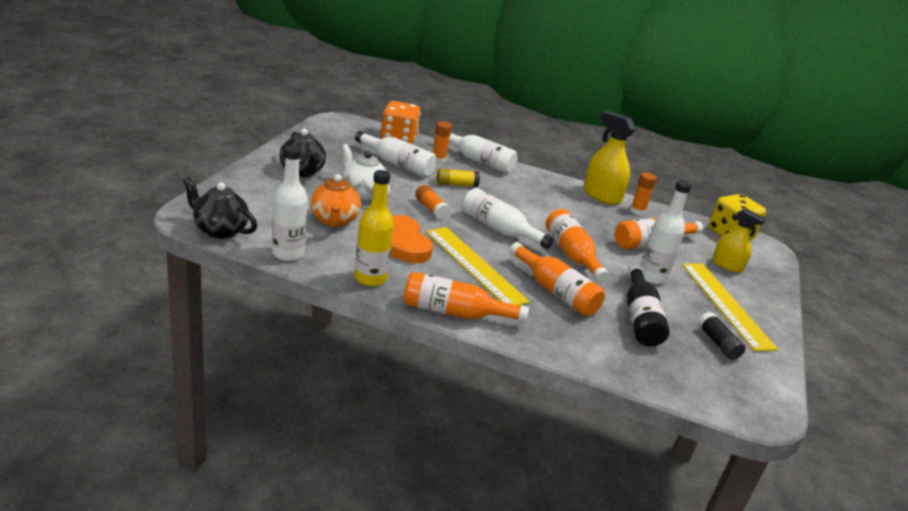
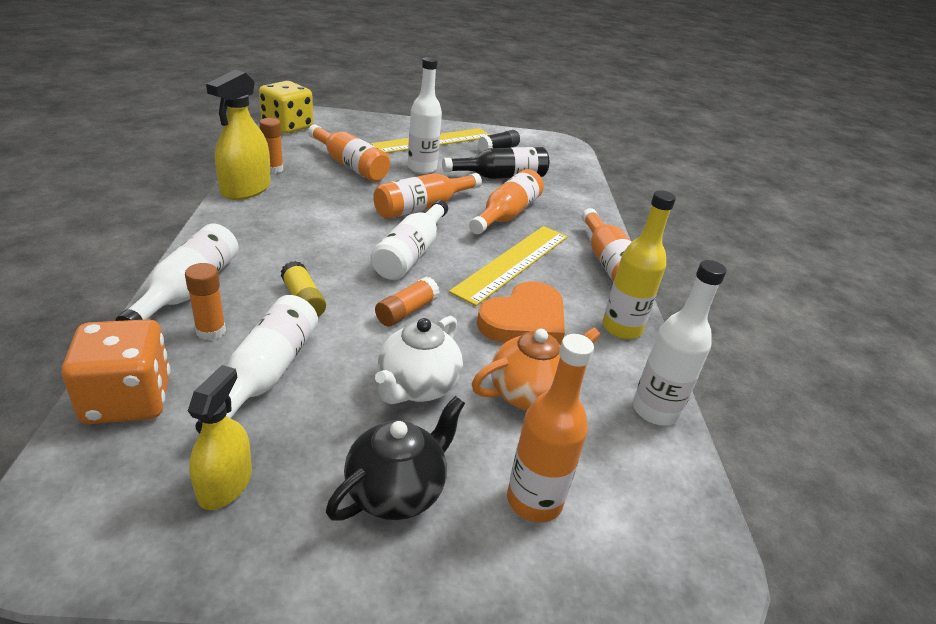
camera: 110 degrees left, 5 degrees up
black teapot [183,177,257,239] -> none
yellow spray bottle [712,208,766,272] -> yellow spray bottle moved to [188,365,252,510]
none -> orange bottle [507,334,594,522]

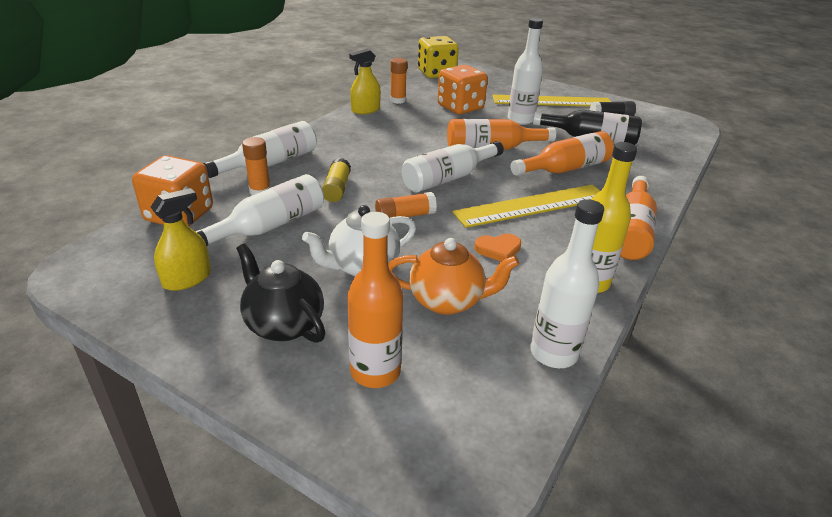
camera: 35 degrees right, 0 degrees up
yellow spray bottle [206,70,271,200] -> yellow spray bottle [349,49,381,114], size x0.66
orange bottle [308,124,390,182] -> orange dice [437,65,488,114]
black teapot [326,396,465,521] -> black teapot turned 120 degrees counterclockwise [236,244,325,343]
orange heart [477,281,565,346] -> orange heart [475,234,521,261], size x0.51

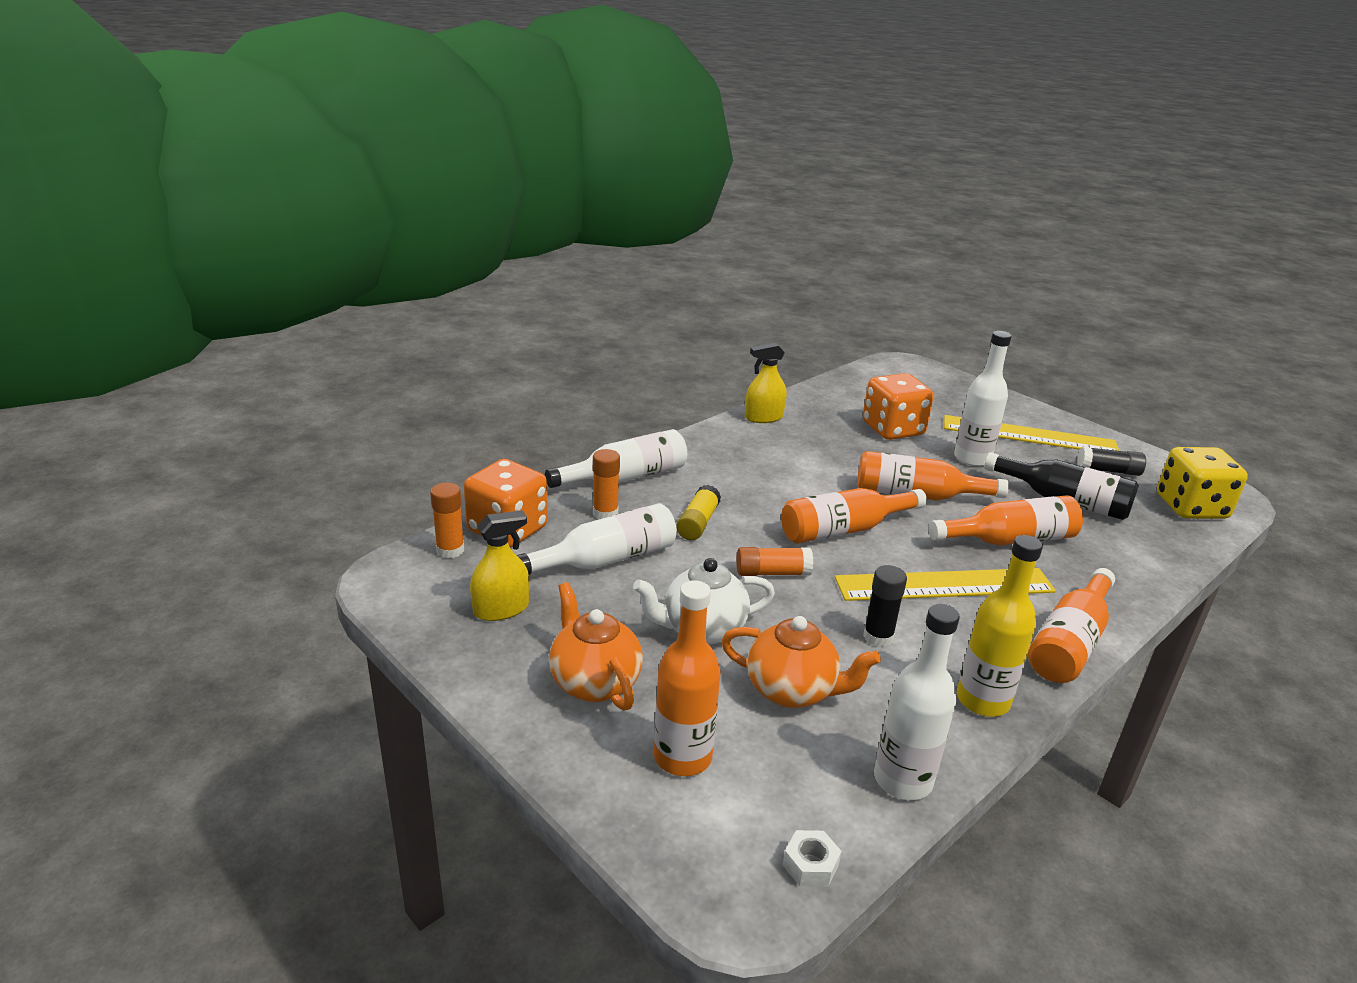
camera: 15 degrees right, 5 degrees down
black teapot [236,244,325,343] -> orange teapot [549,582,643,710]
orange glue stick [390,58,407,104] -> orange glue stick moved to [430,482,464,558]
white bottle [402,141,504,192] -> orange bottle [781,488,927,544]
yellow dice [418,36,459,78] -> yellow dice moved to [1157,447,1248,519]
orange heart [475,234,521,261] -> black glue stick [863,565,907,647]
none -> white nut [783,830,842,887]

